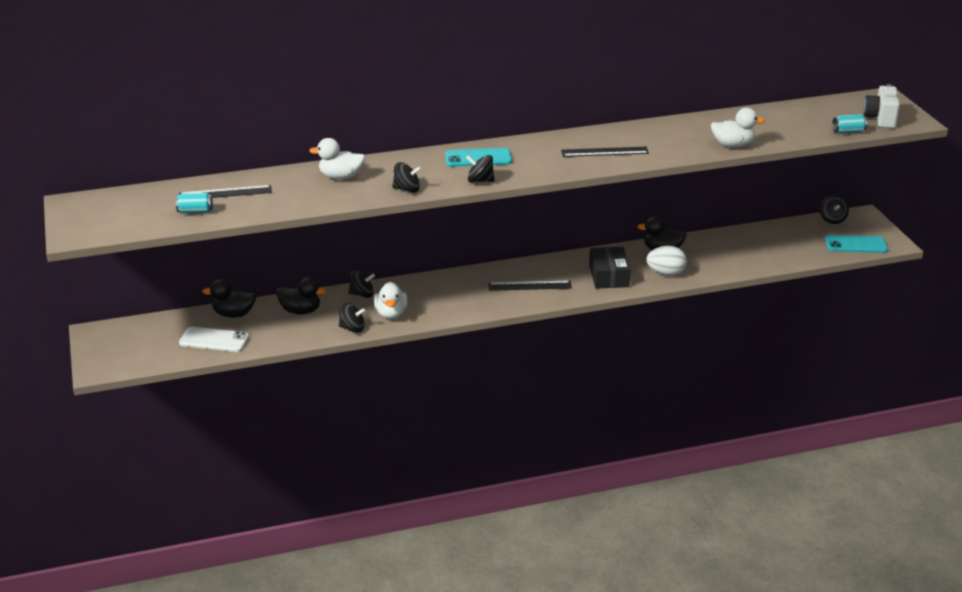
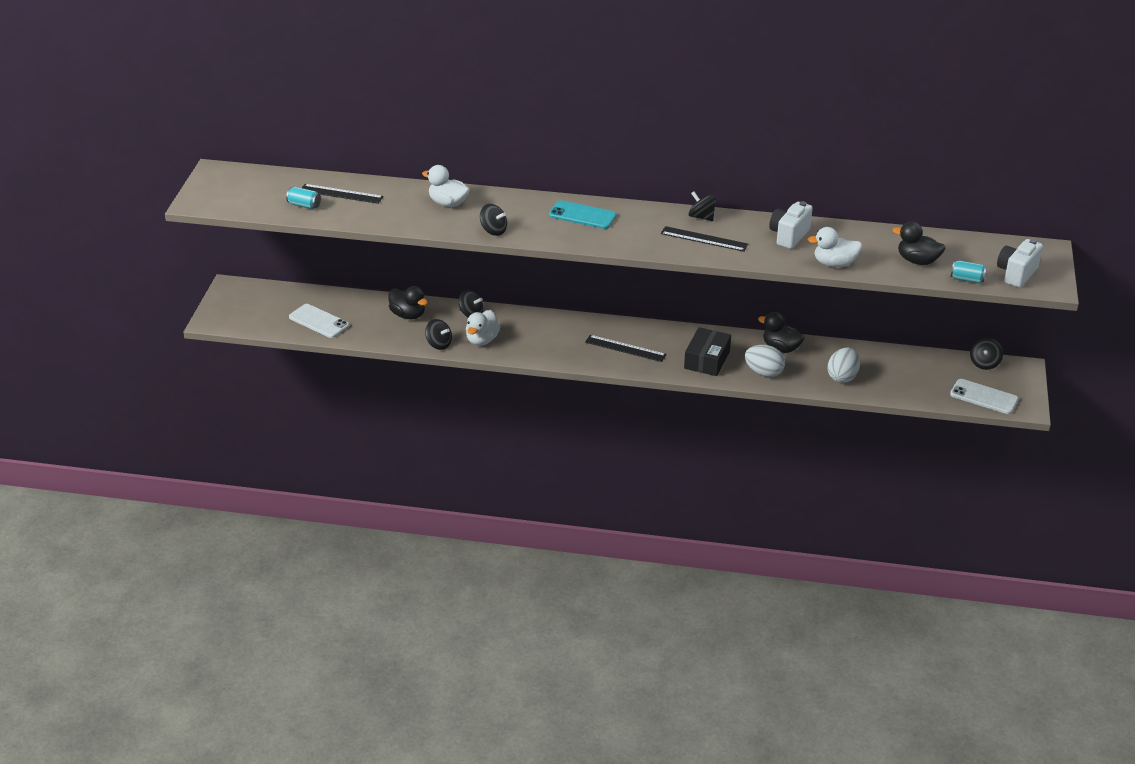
camera: 25 degrees right, 5 degrees up
black duck [202,279,256,318] -> black duck moved to [892,221,945,265]
black spinning top [466,155,495,182] -> black spinning top moved to [689,191,716,221]
white duck [711,108,765,147] -> white duck turned 150 degrees clockwise [808,227,862,267]
turquoise phone [825,235,888,253] -> white phone [950,379,1019,414]
none -> white camera [769,201,813,249]
none -> white egg [827,347,860,383]

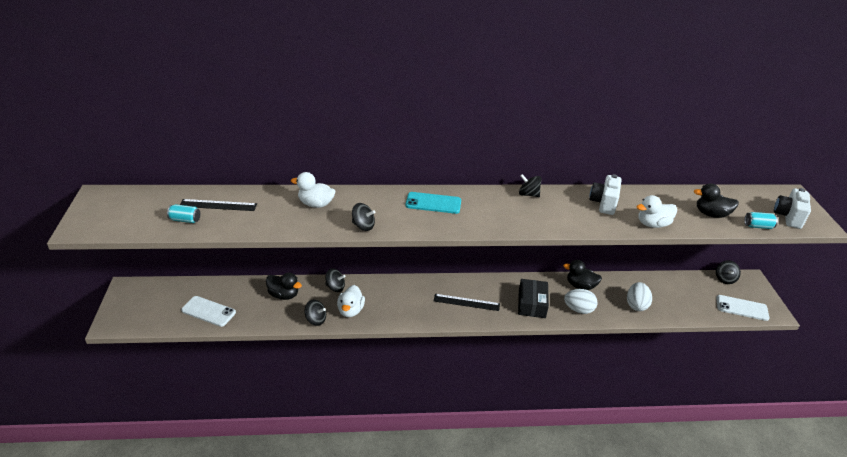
camera: 15 degrees left, 0 degrees up
black ruler [661,226,748,252] -> none

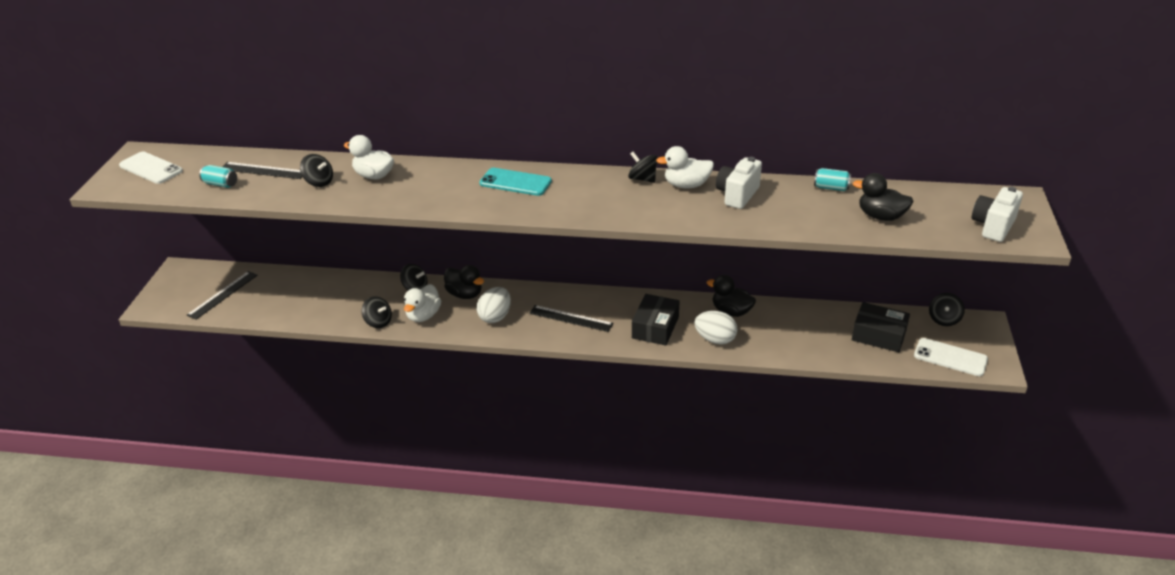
camera: 15 degrees right, 0 degrees up
white phone [181,296,236,327] -> white phone moved to [119,152,183,184]
black duck [266,273,302,300] -> black duck moved to [444,265,484,299]
black spinning top [352,203,375,231] -> black spinning top moved to [300,154,333,187]
white egg [627,282,652,311] -> white egg moved to [477,287,511,323]
white duck [636,195,677,228] -> white duck moved to [656,146,714,188]
turquoise can [744,212,778,229] -> turquoise can moved to [814,168,851,191]
none -> black ruler [187,271,258,320]
none -> black box [852,302,910,352]

